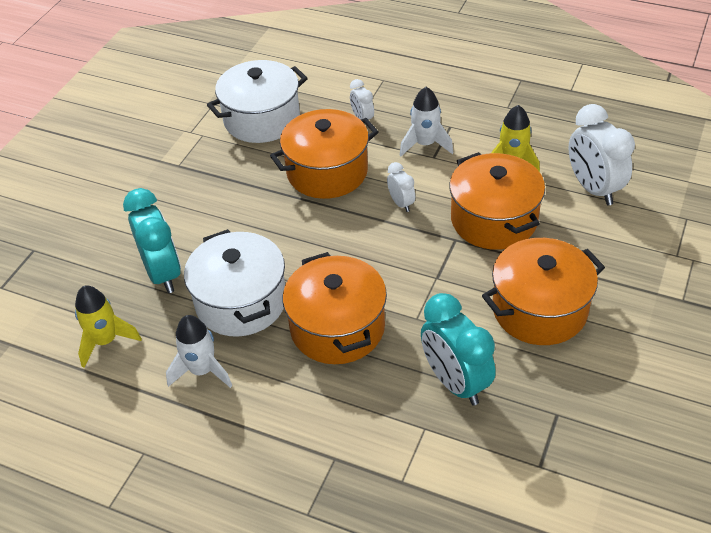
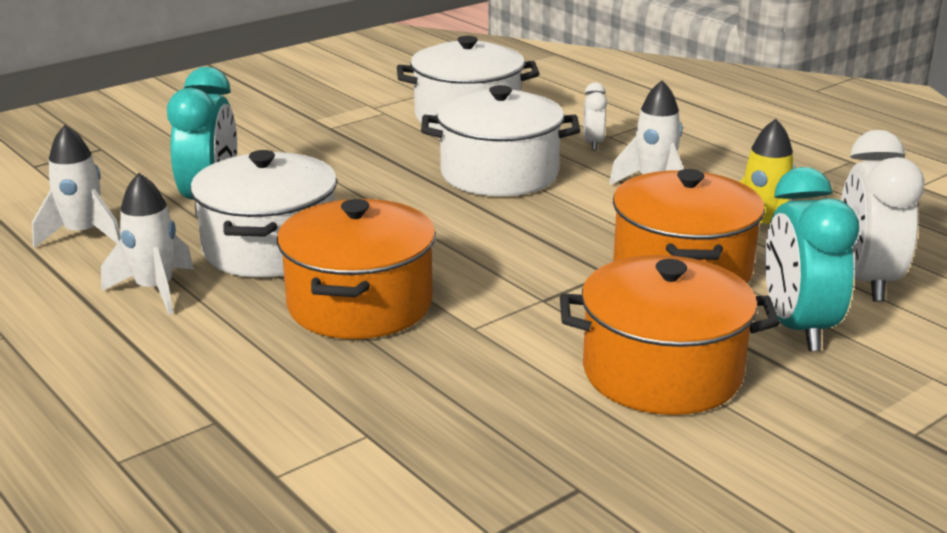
camera: 25 degrees right, 20 degrees down
yellow rocket [75,285,142,368] -> white rocket [32,125,121,248]
orange pot [270,109,379,199] -> white pot [421,85,580,196]
white clock [387,162,415,212] -> none
turquoise clock [421,293,496,405] -> turquoise clock moved to [765,167,859,351]

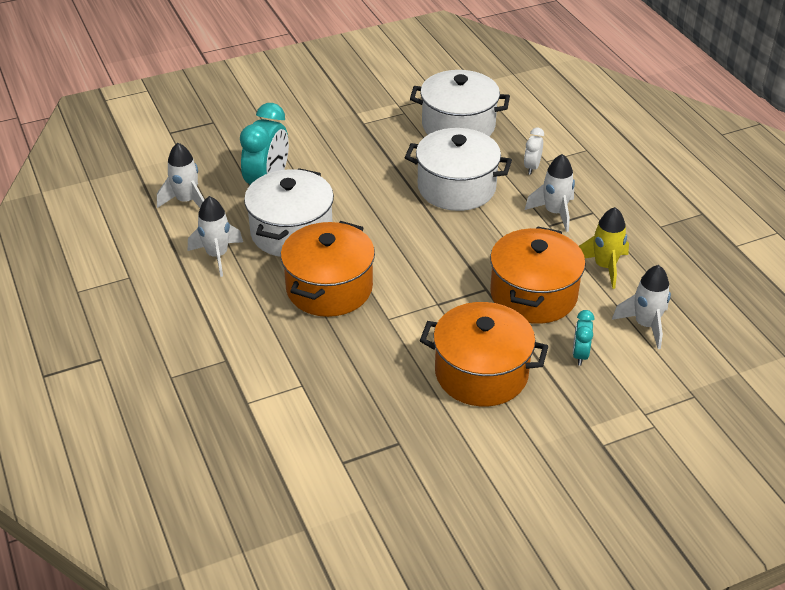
camera: 15 degrees right, 15 degrees up
turquoise clock [765,167,859,351] -> turquoise clock [573,310,595,366], size x0.51
white clock [841,130,925,302] -> white rocket [612,265,671,349]

